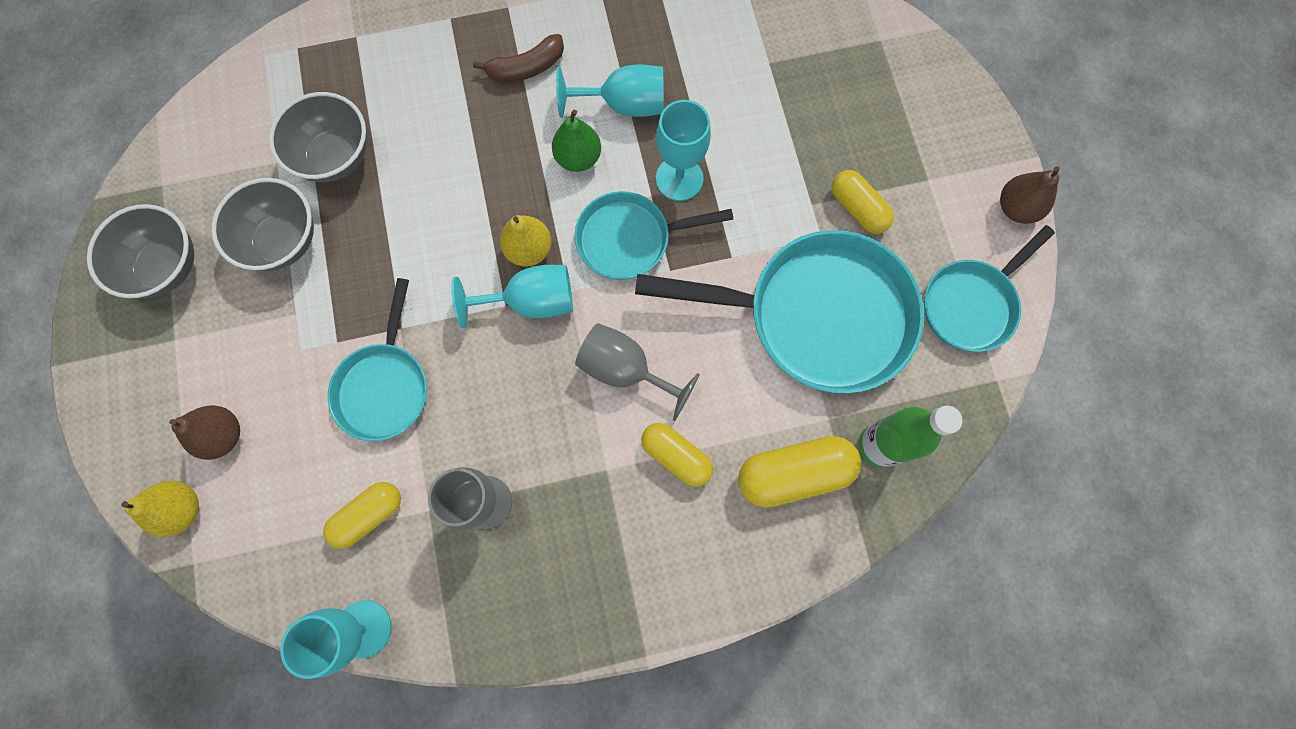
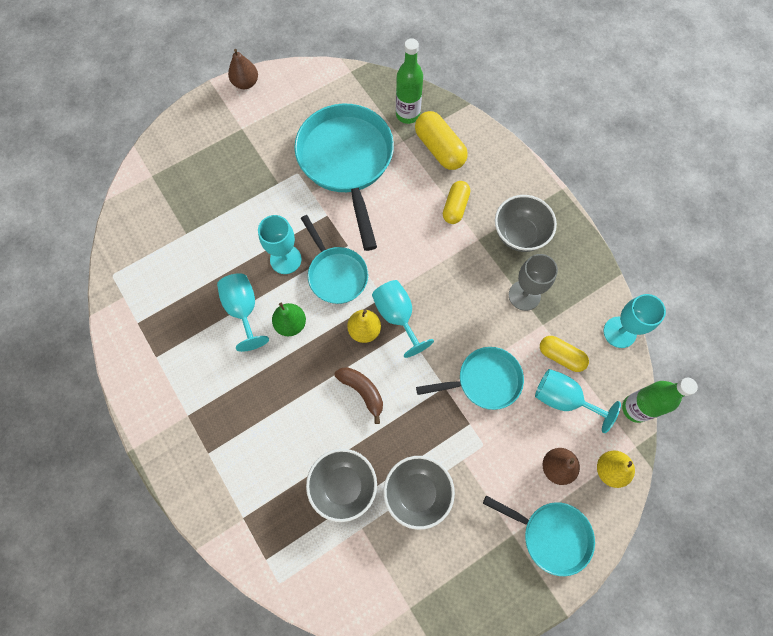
camera: 110 degrees left, 5 degrees down
grey bowl [87,204,194,298] -> grey bowl moved to [495,195,557,252]
brown banana [473,34,564,82] -> brown banana moved to [335,367,383,424]
grey goblet [575,323,700,421] -> none
yellow capsule [831,170,894,234] -> none
turquoise pan [924,225,1055,352] -> turquoise pan moved to [483,496,595,576]
none -> turquoise goblet [535,369,621,433]
none -> green bottle [622,378,698,423]

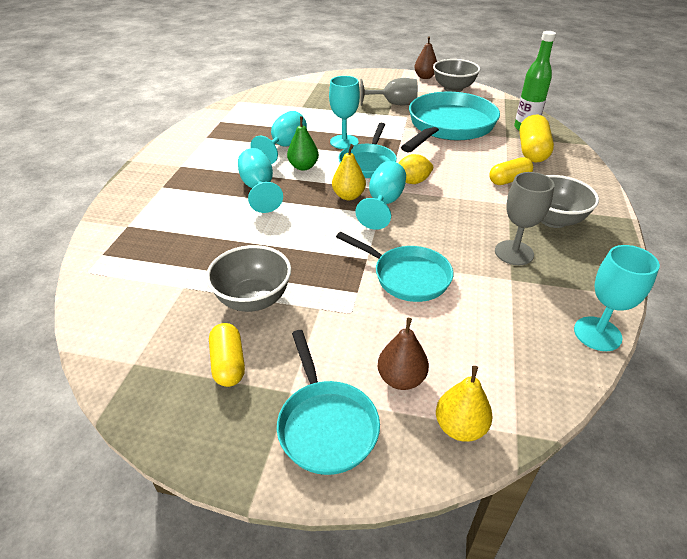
camera: 45 degrees right, 30 degrees down
grey bowl [306,449,377,522] -> grey bowl moved to [433,59,480,92]
brown banana [335,367,383,424] -> none
turquoise goblet [535,369,621,433] -> turquoise goblet moved to [238,148,283,213]
yellow capsule [540,336,589,372] -> yellow capsule moved to [209,323,245,387]
green bottle [622,378,698,423] -> none
none -> grey goblet [360,78,418,106]
none -> yellow lemon [398,154,433,184]

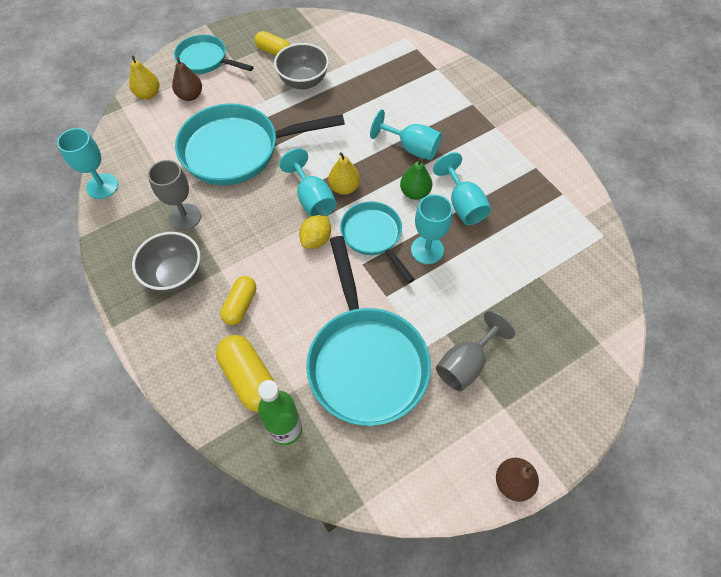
camera: 135 degrees right, 20 degrees up
turquoise pan [336,232,453,302] -> turquoise pan [175,103,345,185], size x1.74
grey bowl [433,59,480,92] -> none

